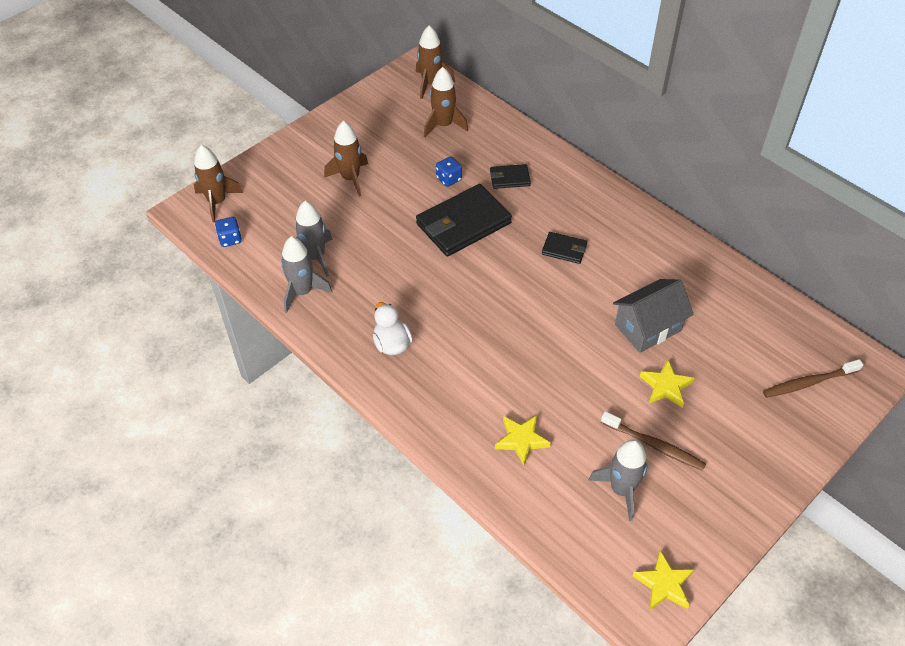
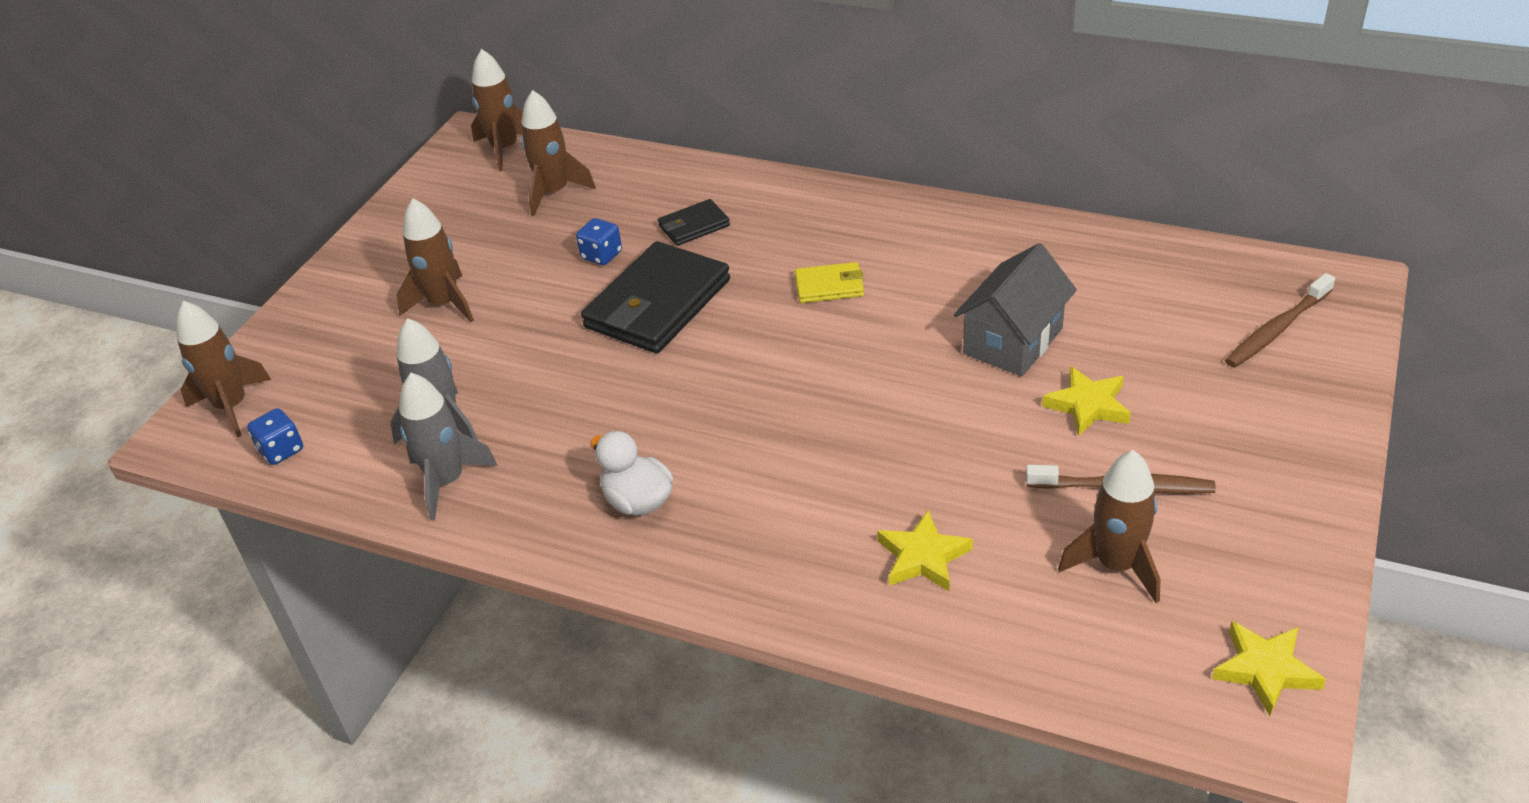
camera: 20 degrees left, 10 degrees down
black wallet [542,232,587,264] -> yellow wallet [795,262,864,303]
grey rocket [589,440,648,521] -> brown rocket [1058,450,1160,603]

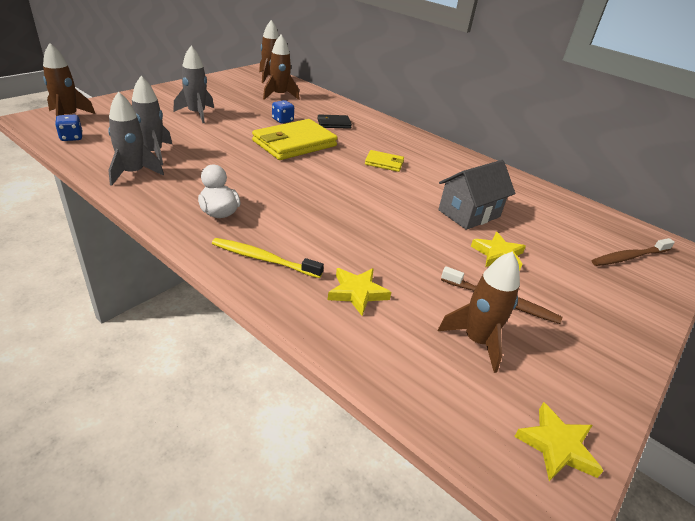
camera: 10 degrees right, 5 degrees down
brown rocket [396,199,474,322] -> grey rocket [174,46,214,123]
black wallet [581,241,730,353] -> yellow wallet [252,119,338,160]
none -> yellow toothbrush [212,238,324,278]

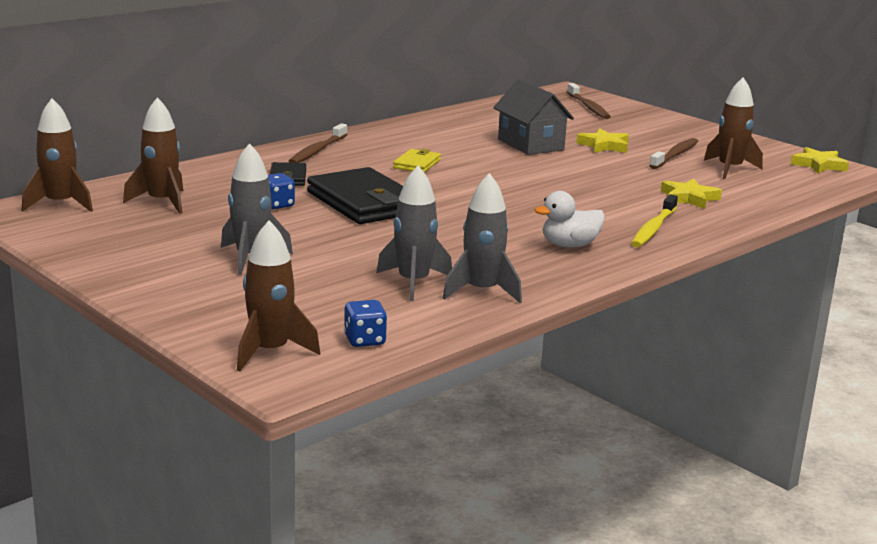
camera: 80 degrees left, 15 degrees down
yellow wallet [252,119,338,160] -> black wallet [307,167,403,224]
none -> brown toothbrush [288,123,348,163]

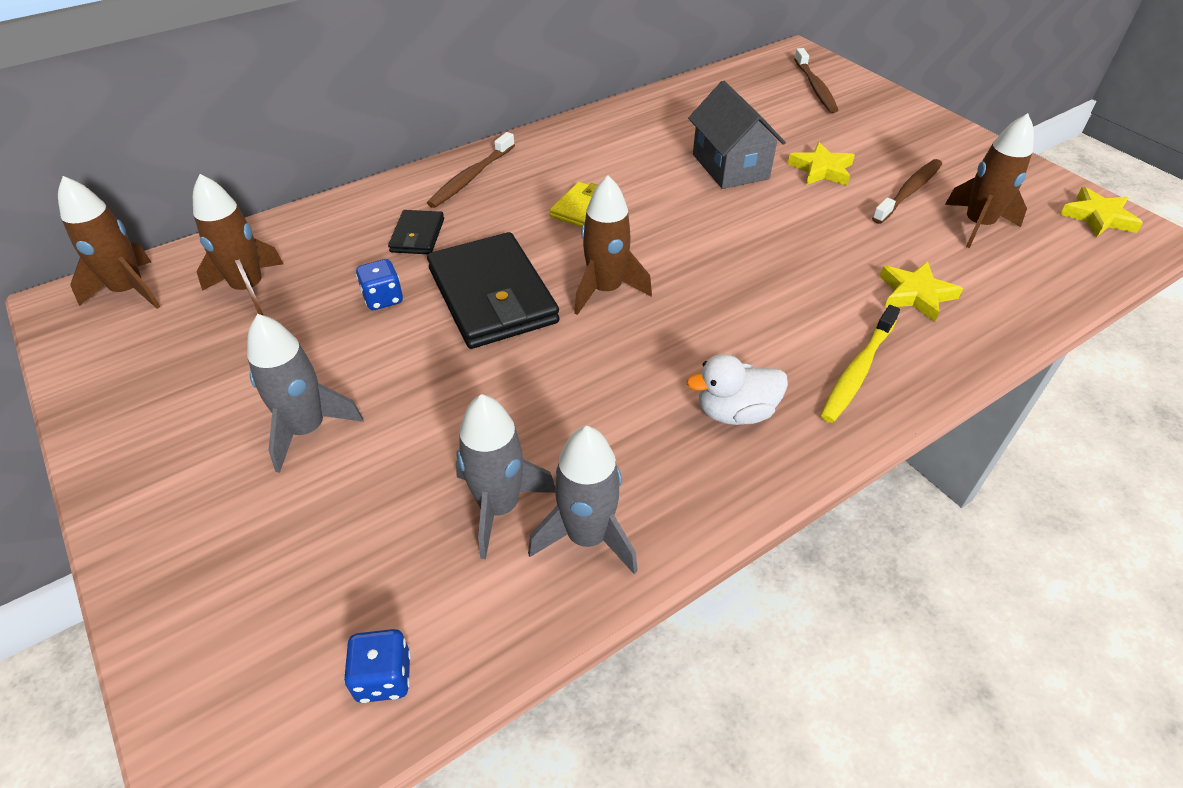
camera: 10 degrees right, 25 degrees up
brown rocket [237,220,320,371] -> brown rocket moved to [574,176,652,315]

